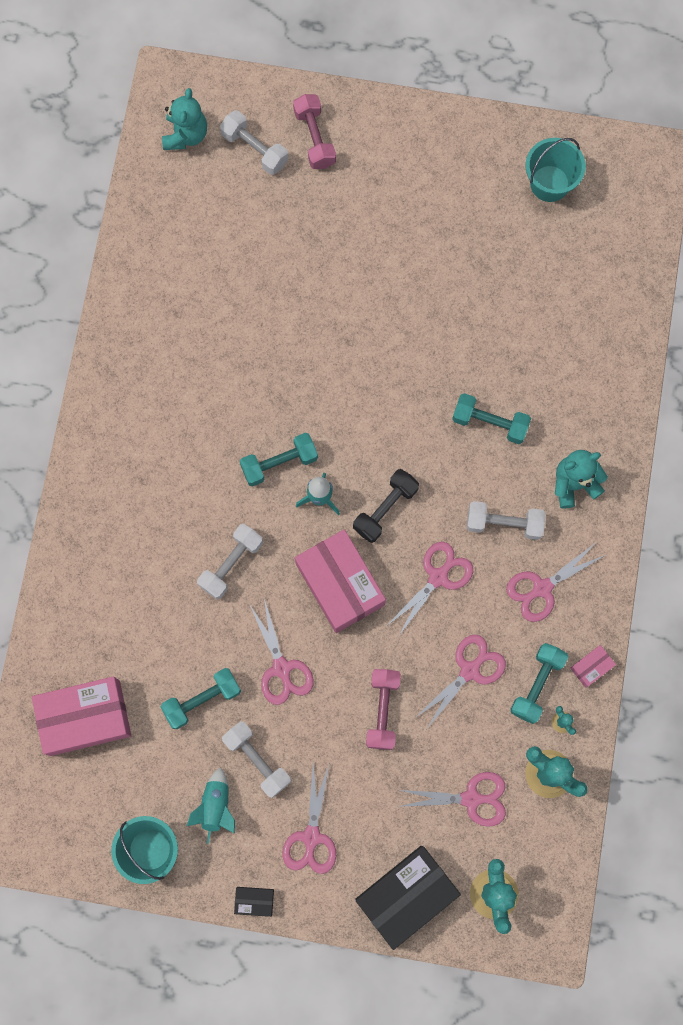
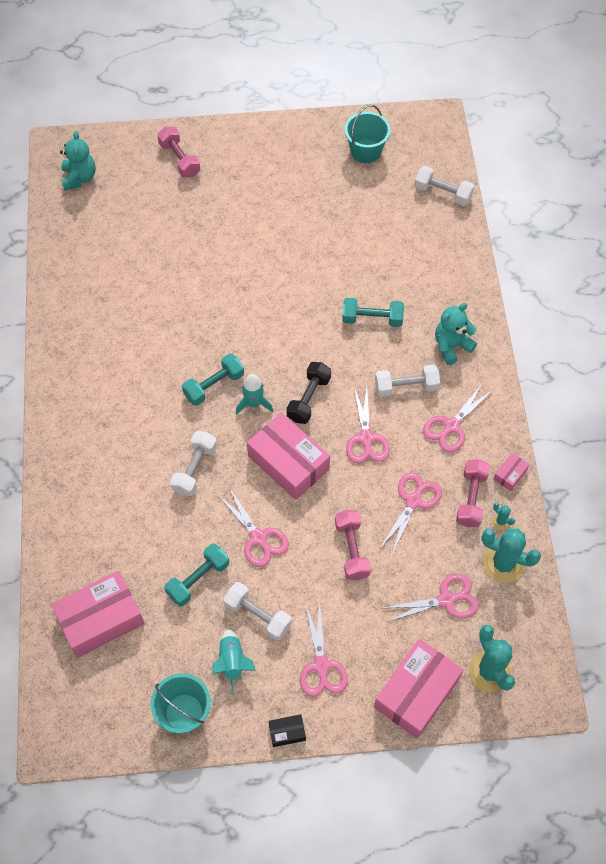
camera: 15 degrees left, 15 degrees down
white dumbbell [220,110,289,175] -> white dumbbell moved to [414,166,474,206]
black box [355,846,461,950] -> pink box [374,639,463,739]
pink scissors [388,542,473,637] -> pink scissors turned 150 degrees clockwise [346,387,390,463]
turquoise dumbbell [510,643,568,724] -> pink dumbbell [456,459,490,527]

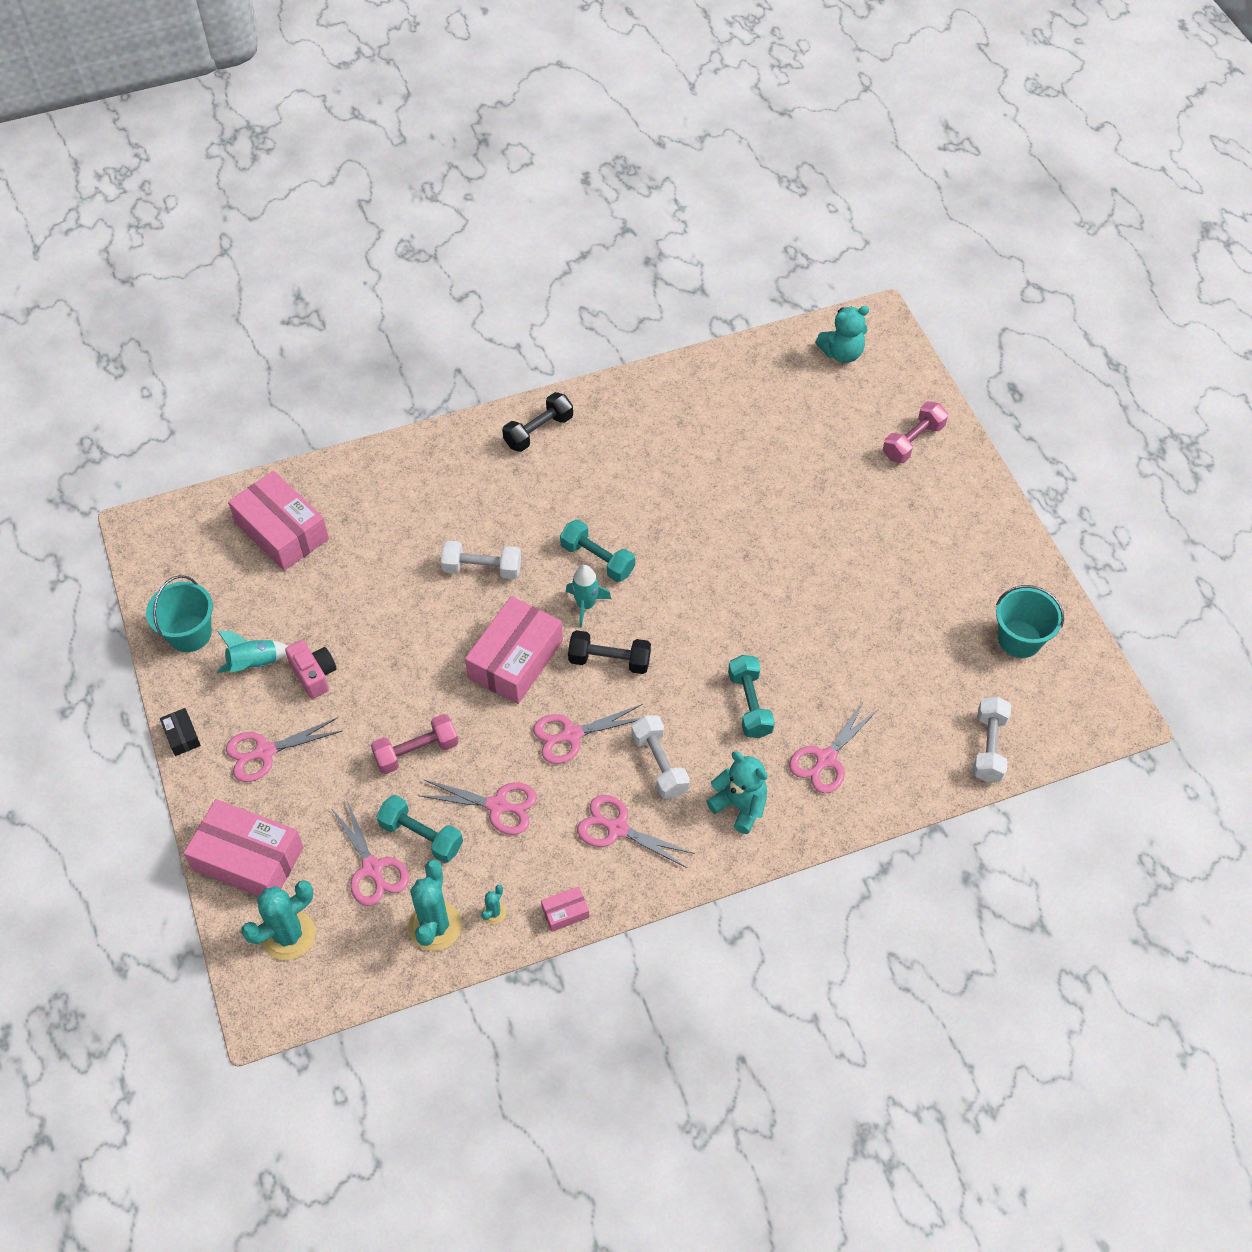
camera: 75 degrees right, 5 degrees down
turquoise dumbbell [164,543,229,606] -> turquoise dumbbell moved to [376,795,463,863]
pink scissors [217,487,289,567] -> pink scissors moved to [789,701,879,794]
white dumbbell [223,582,292,641] -> pink camera [285,640,336,699]
pink dumbbell [456,459,490,527] -> none
pink box [493,453,529,491] -> pink box turned 45 degrees counterclockwise [541,886,589,932]
none -> black dumbbell [502,392,573,452]

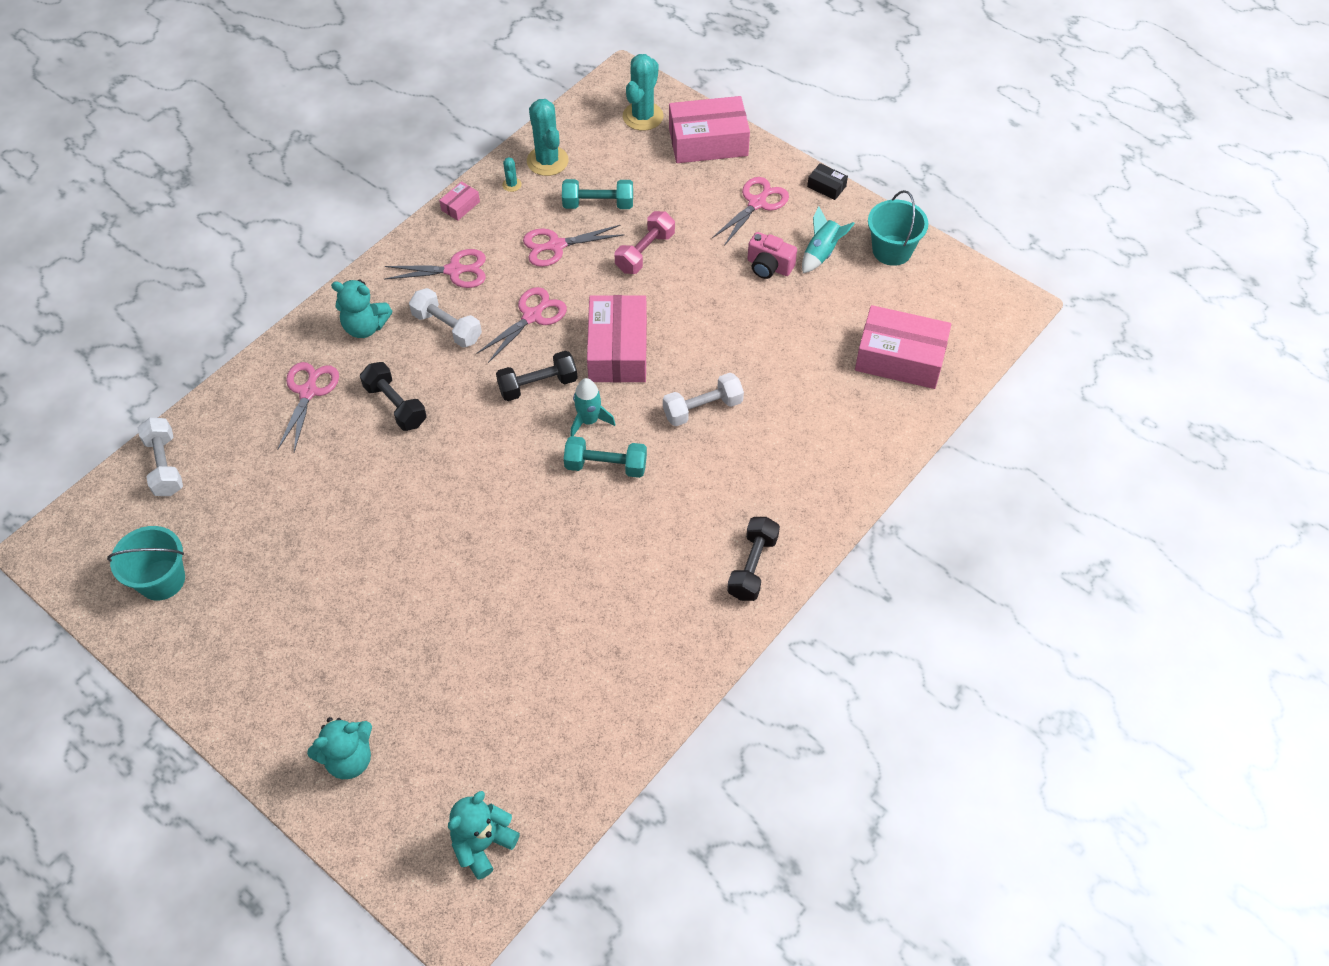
camera: 150 degrees right, 0 degrees up
pink scissors [331,798,409,906] -> none
turquoise dumbbell [728,655,775,738] -> black dumbbell [360,362,427,431]
pink dumbbell [883,401,948,463] -> turquoise teddy bear [307,717,372,779]

